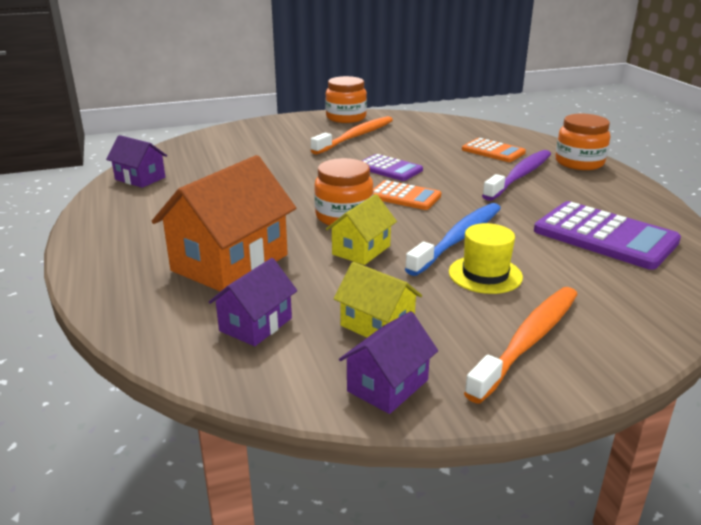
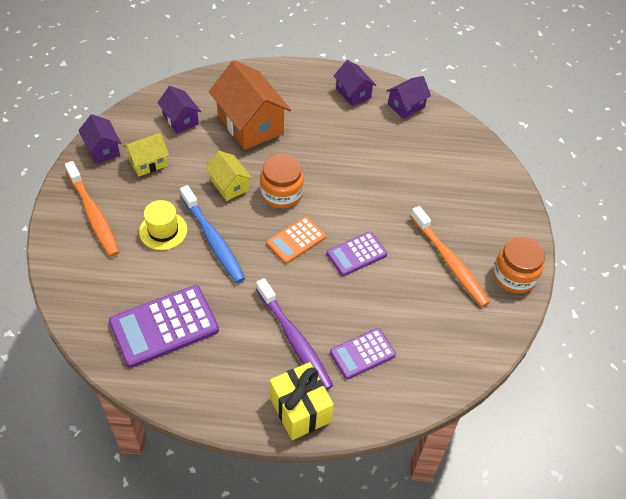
camera: 110 degrees right, 25 degrees up
orange calculator [462,138,526,162] -> purple calculator [330,328,396,379]
orange jar [555,114,610,170] -> yellow gift [270,362,334,440]
none -> purple house [334,60,376,106]

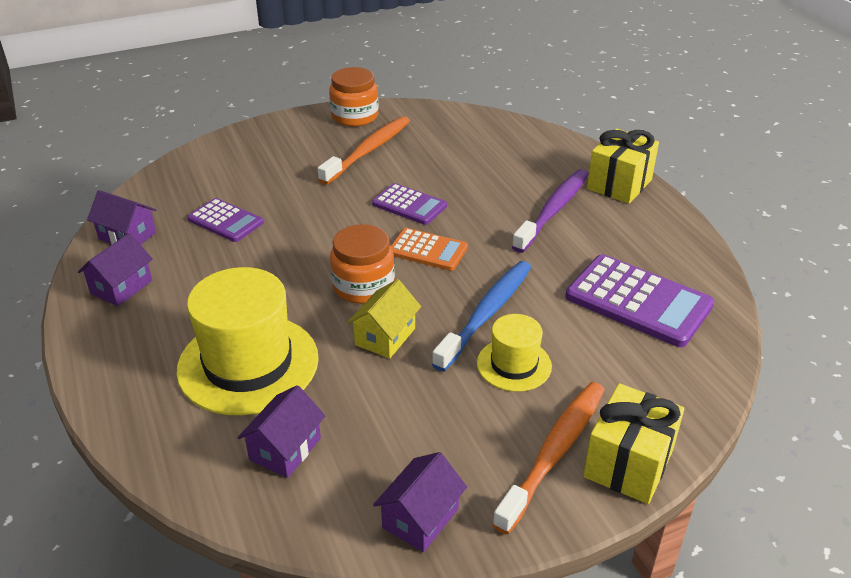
camera: 115 degrees left, 15 degrees down
yellow house [123,133,169,177] -> none
orange house [209,60,291,150] -> yellow hat [176,267,319,415]
purple calculator [330,328,396,379] -> purple calculator moved to [187,198,264,242]
none -> yellow gift [583,383,684,504]

